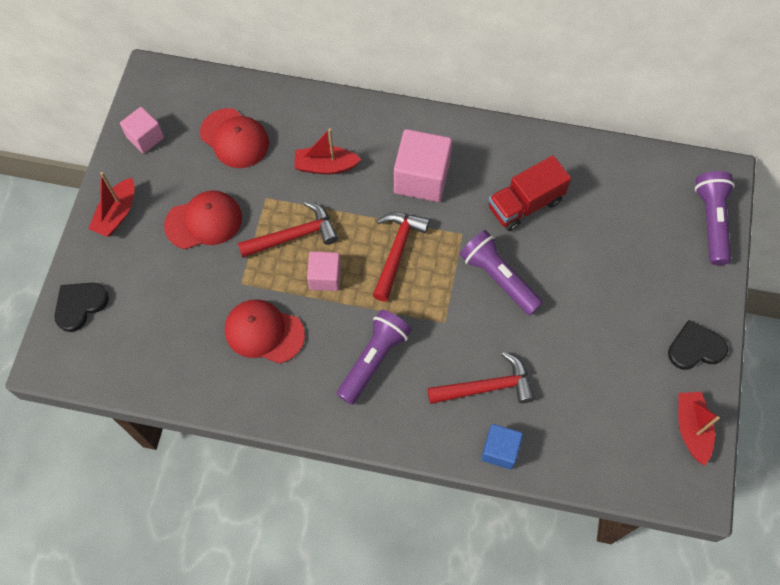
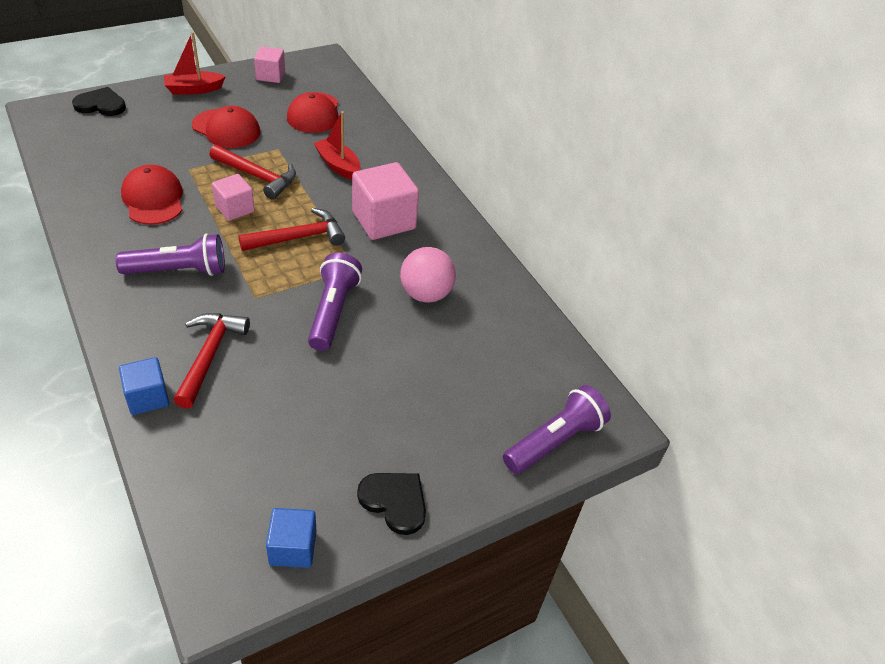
camera: 45 degrees right, 20 degrees down
red hammer [427,352,535,404] -> red hammer turned 120 degrees counterclockwise [173,313,250,409]
red truck [489,155,571,231] -> pink ball [400,247,456,303]
red boat [678,392,720,466] -> blue cube [266,508,317,568]

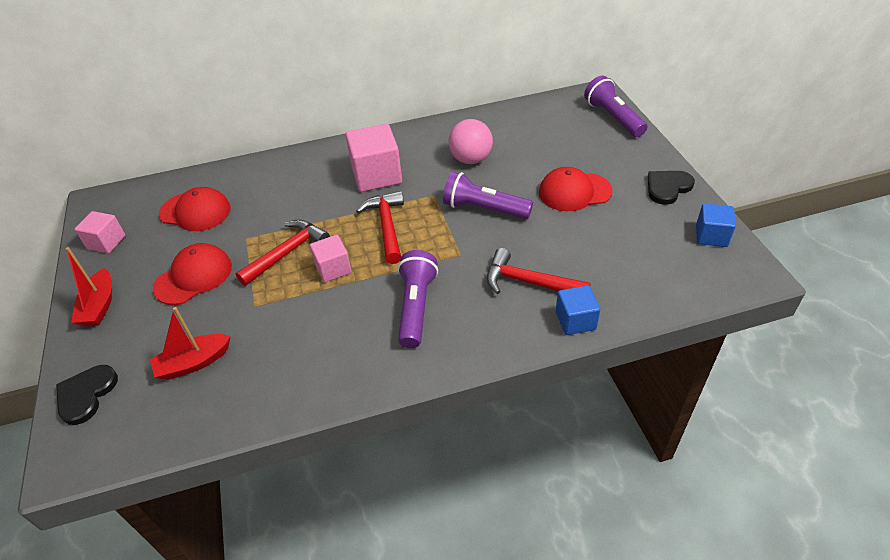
camera: 70 degrees left, 0 degrees up
red cap [121,165,183,225] -> red cap moved to [539,167,613,211]
red boat [314,111,361,180] -> red boat moved to [150,307,231,380]

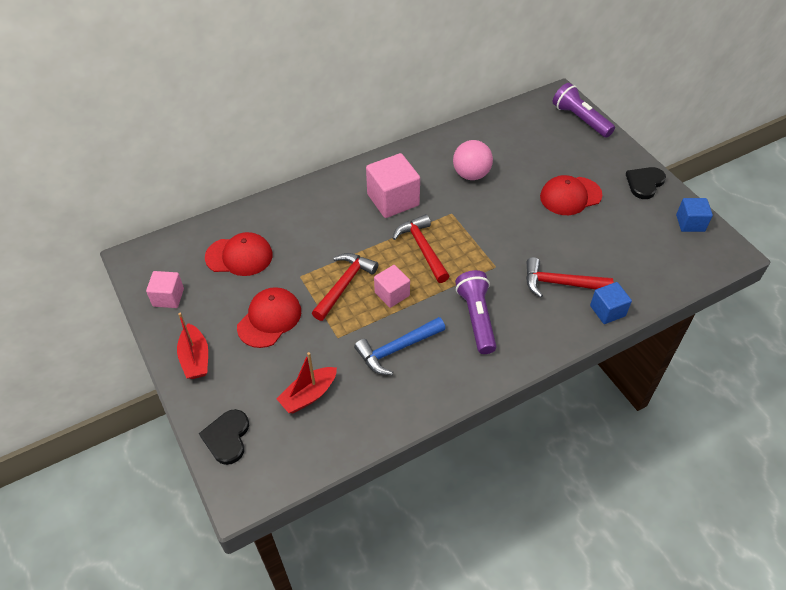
camera: 15 degrees left, 5 degrees up
purple flashlight [443,171,533,219] -> none
none -> blue hammer [354,317,446,375]

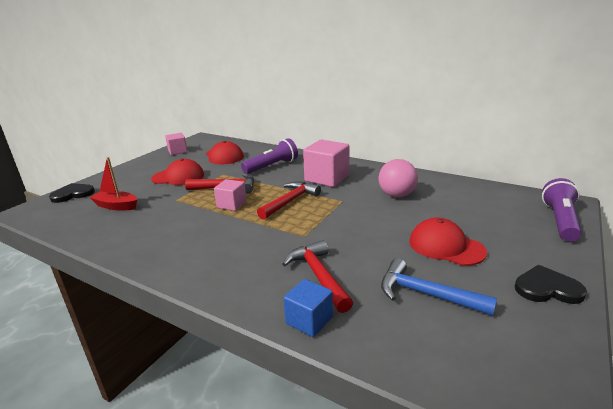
camera: 60 degrees right, 25 degrees down
red boat [177,313,208,379] -> none
blue hammer [354,317,446,375] -> blue hammer moved to [381,258,497,316]
purple flashlight [455,270,496,354] -> purple flashlight moved to [241,138,298,174]
blue cube [676,198,713,232] -> none

